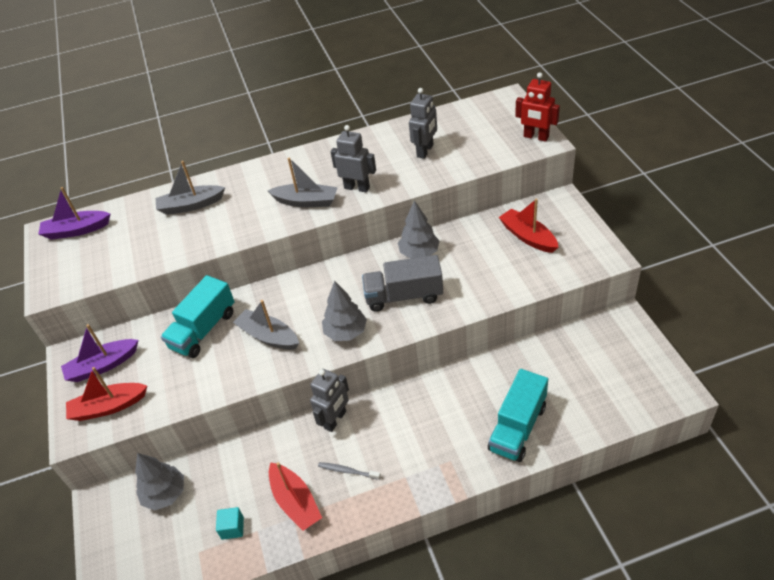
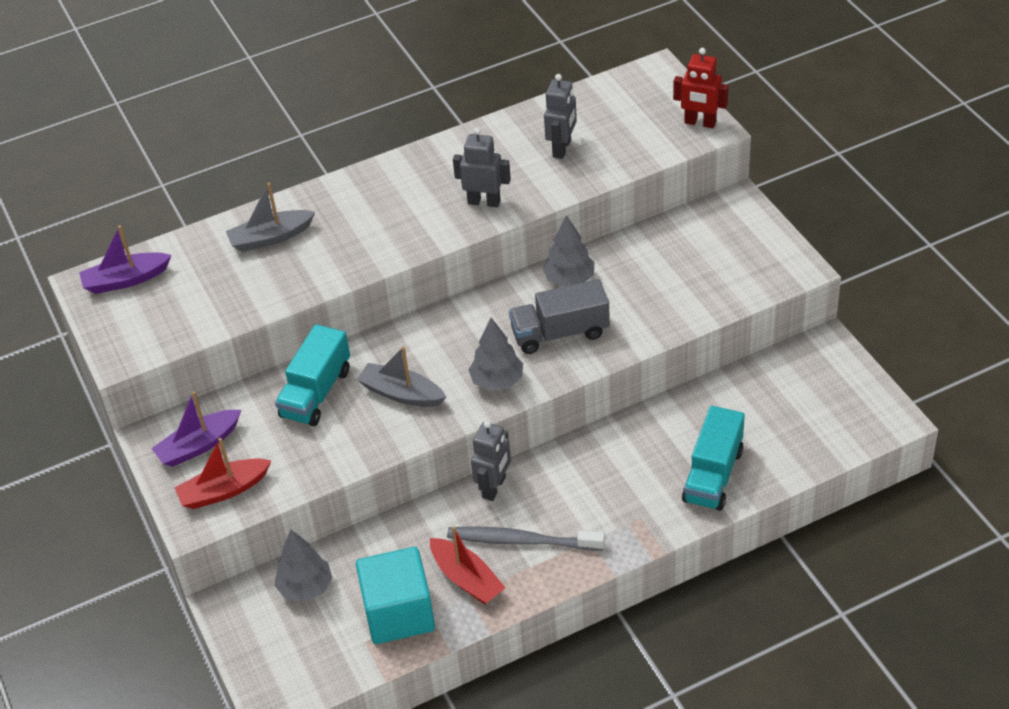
camera: 10 degrees left, 0 degrees up
turquoise cube [216,507,244,540] -> turquoise cube [356,547,435,644], size x2.46
grey boat [268,157,338,207] -> none
grey toothbrush [318,462,381,480] -> grey toothbrush [447,526,605,551], size x2.05
red boat [499,199,558,253] -> none

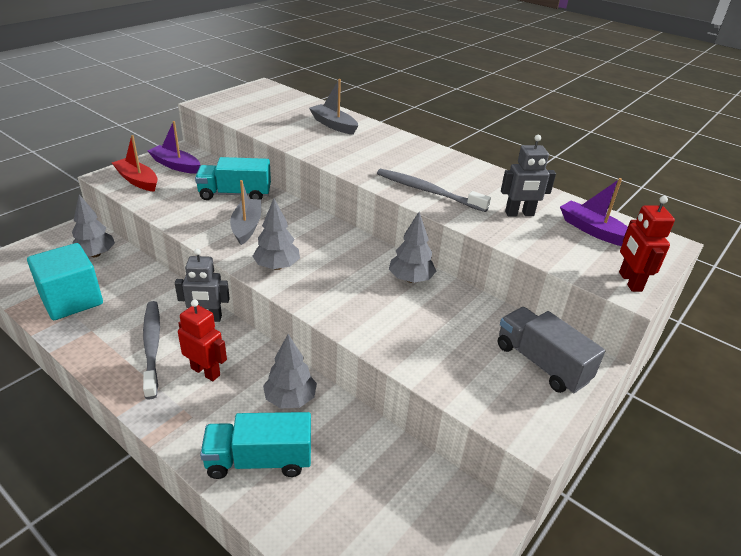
camera: 60 degrees right, 10 degrees down
purple boat [79,225,172,294] -> purple boat moved to [560,178,628,246]
red boat [430,526,505,604] -> none
grey robot [453,128,511,207] -> grey toothbrush [377,169,491,212]
grey truck [509,279,610,354] -> grey truck moved to [498,307,605,393]
none -> red robot [178,300,227,381]
none -> grey tree [263,334,317,409]

